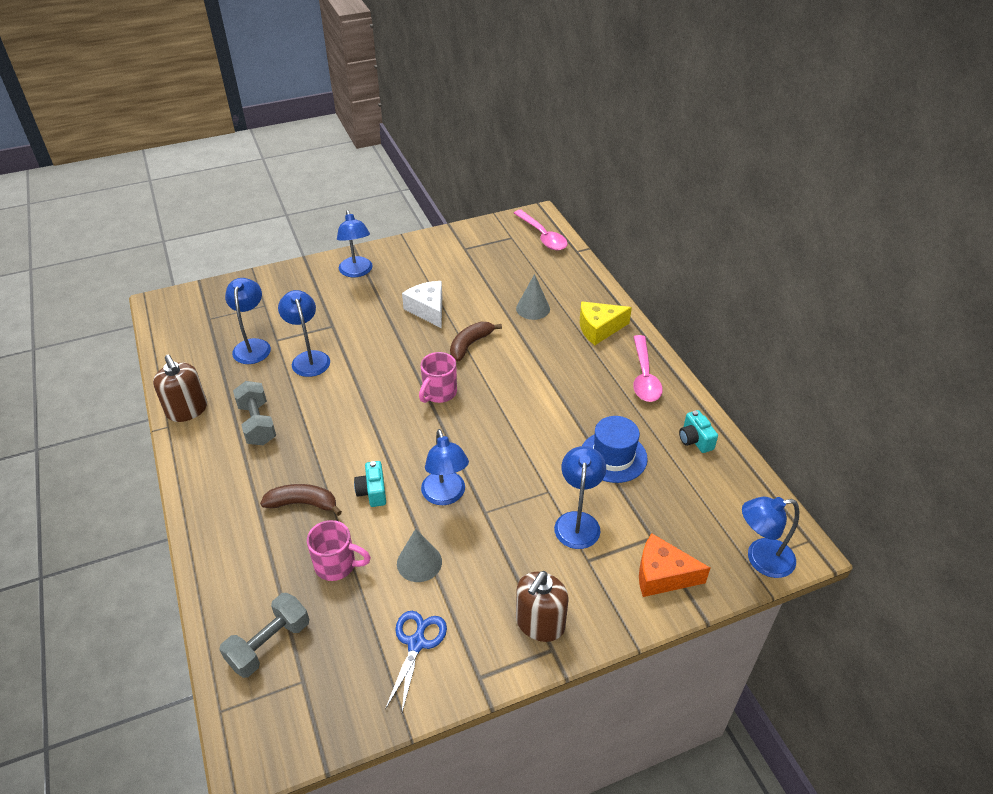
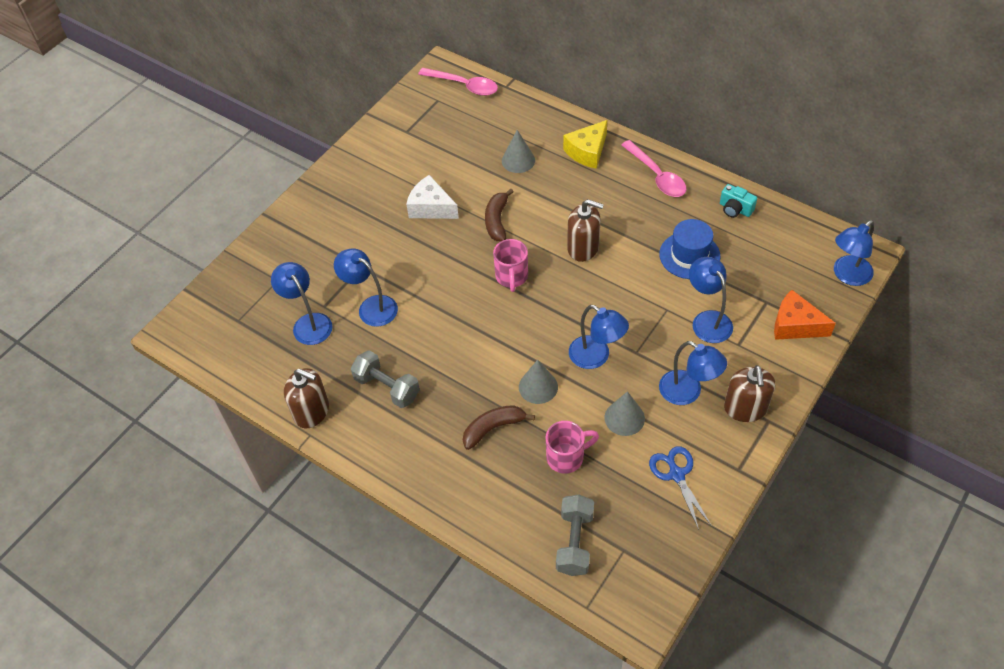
camera: 30 degrees left, 10 degrees up
blue lamp [337,210,372,278] -> blue lamp moved to [659,341,727,405]
turquoise camera [354,461,386,507] -> grey cone [519,360,558,404]
orange cheese [639,533,710,597] -> orange cheese turned 45 degrees clockwise [774,290,836,340]
none -> brown soap dispenser [567,199,604,262]

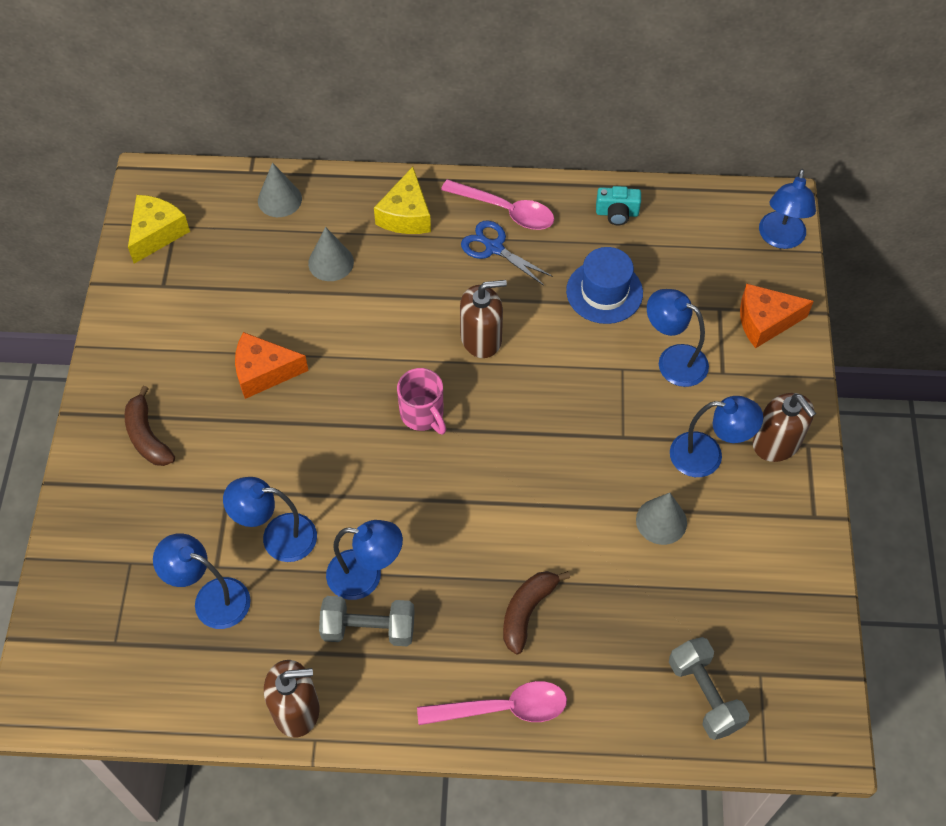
camera: 35 degrees left, 5 degrees up
white cheese [406,175,459,219] -> orange cheese [235,332,309,399]
pink spoon [418,68,498,96] -> pink spoon moved to [417,681,567,725]
brown banana [485,189,513,241] -> brown banana moved to [125,386,175,466]
grey cone [519,360,558,404] -> grey cone moved to [258,163,302,217]
pink mug [546,421,599,474] -> none
blue lamp [569,305,629,369] -> blue lamp moved to [326,520,403,600]
blue scissors [649,446,712,530] -> blue scissors moved to [461,220,553,286]
none -> yellow cheese [128,195,190,264]

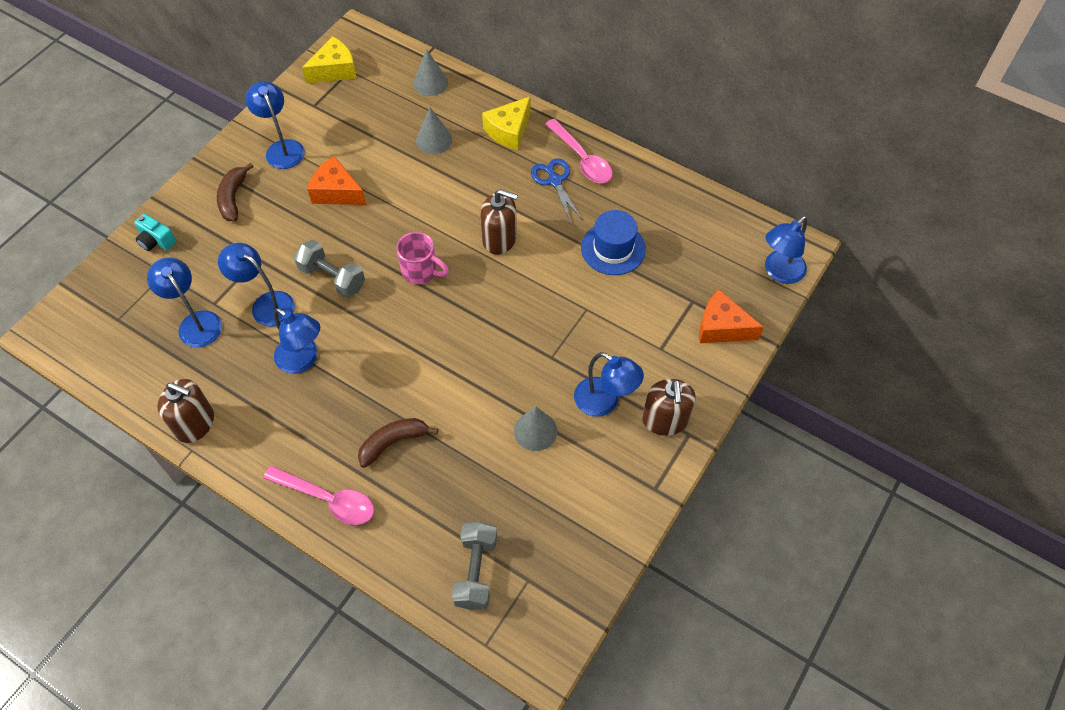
camera: 30 degrees right, 0 degrees up
grey dumbbell [319,596,415,646] -> grey dumbbell moved to [294,240,365,298]
pink mug [397,368,446,434] -> pink mug turned 60 degrees counterclockwise [396,232,449,284]
turquoise camera [596,186,641,225] -> turquoise camera moved to [134,214,176,251]
blue lamp [647,289,709,387] -> blue lamp moved to [245,81,305,169]

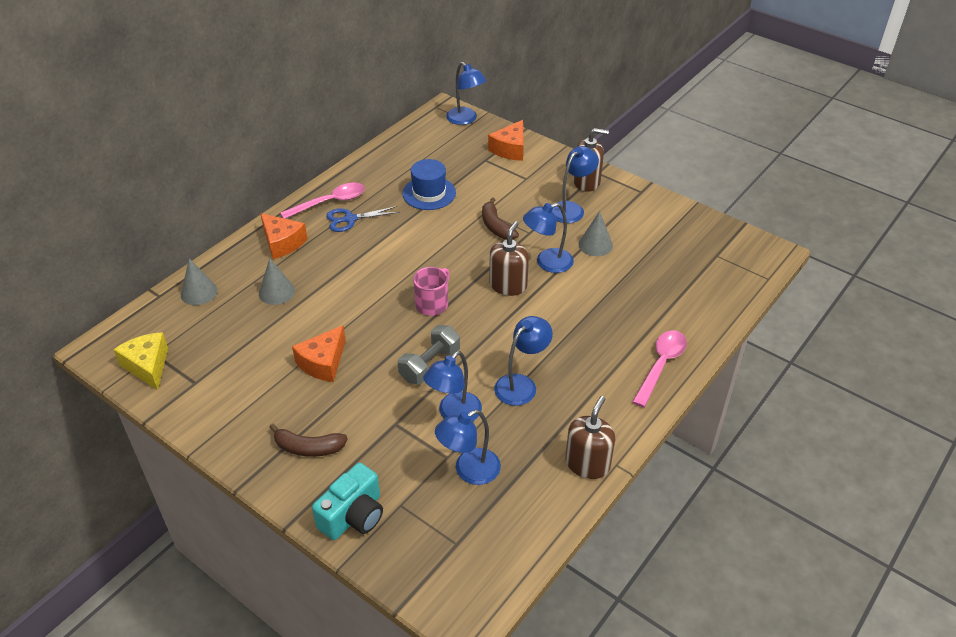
camera: 85 degrees left, 15 degrees down
turquoise camera [134,214,176,251] -> turquoise camera [312,463,383,540], size x1.60
blue lamp [245,81,305,169] -> blue lamp moved to [523,203,574,273]
brown banana [358,418,438,468] -> brown banana moved to [482,198,519,240]
grey dumbbell [452,521,497,610] -> none
brown soap dispenser [480,189,518,255] -> brown soap dispenser moved to [489,221,529,296]
yellow cheese [482,97,530,150] -> orange cheese [260,213,307,259]

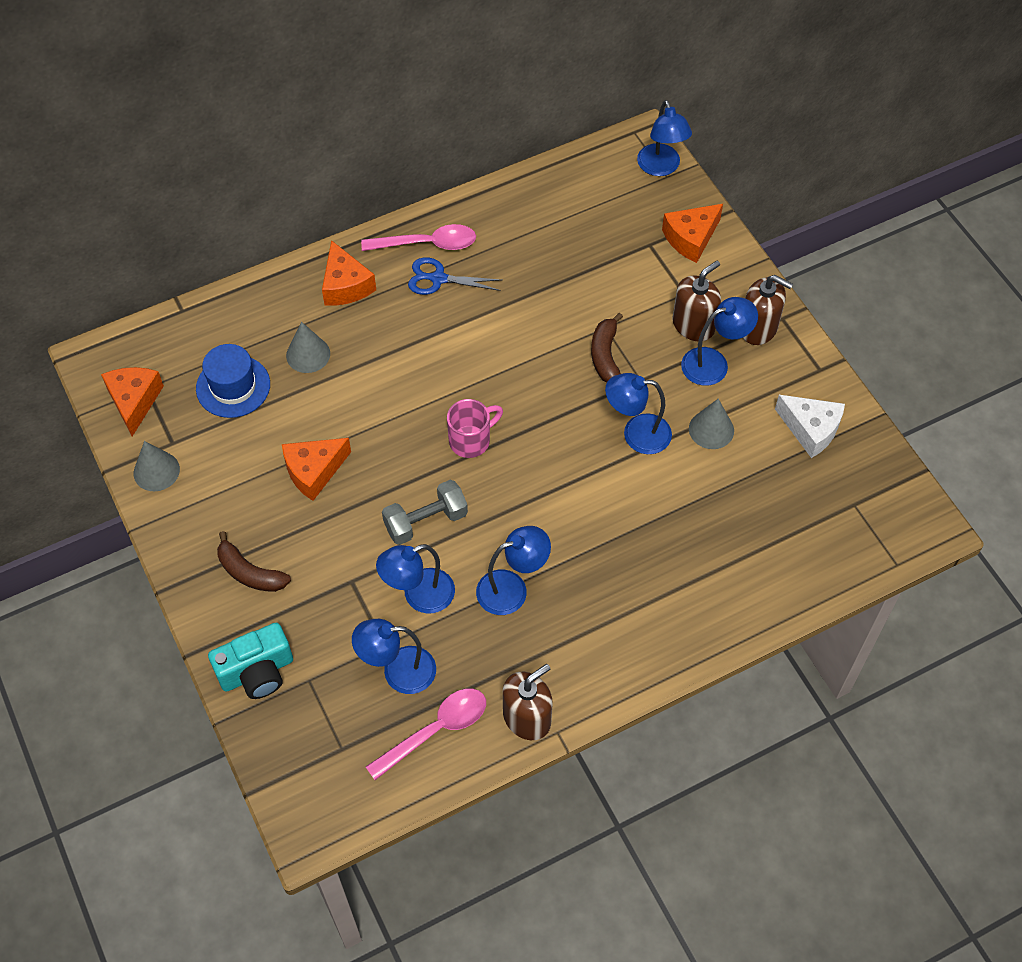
camera: 25 degrees right, 15 degrees up
yellow cheese [114,332,168,390] -> orange cheese [101,367,164,436]
grey cone [181,259,218,305] -> grey cone moved to [134,441,180,491]
blue hat [402,159,456,210] -> blue hat moved to [196,344,270,418]
brown soap dispenser [489,221,529,296] -> brown soap dispenser moved to [672,261,721,341]
pink spoon [632,330,687,407] -> pink spoon moved to [366,689,486,780]
none -> white cheese [775,395,845,458]

